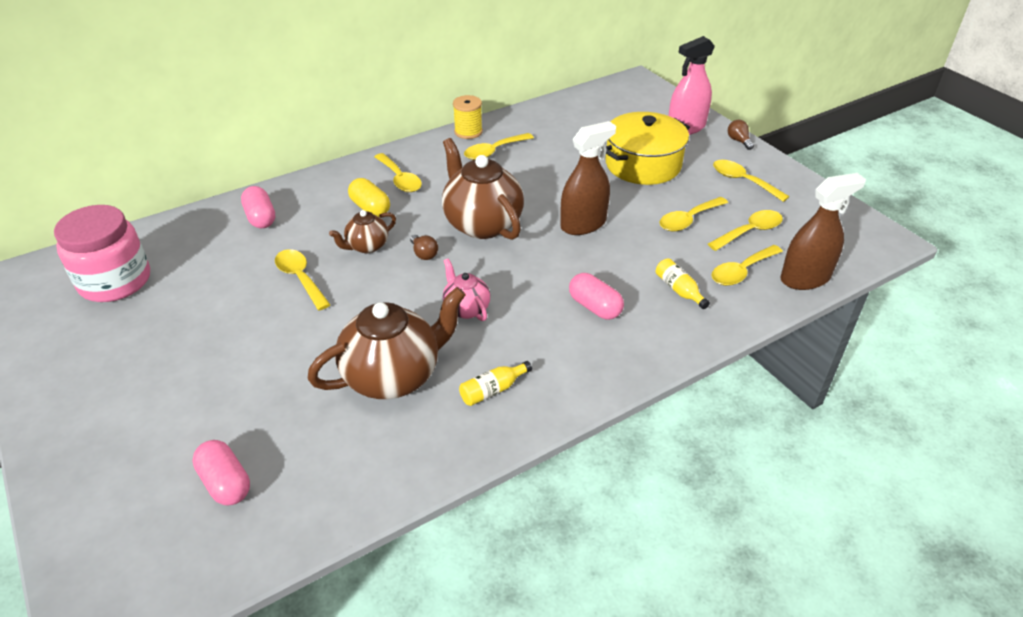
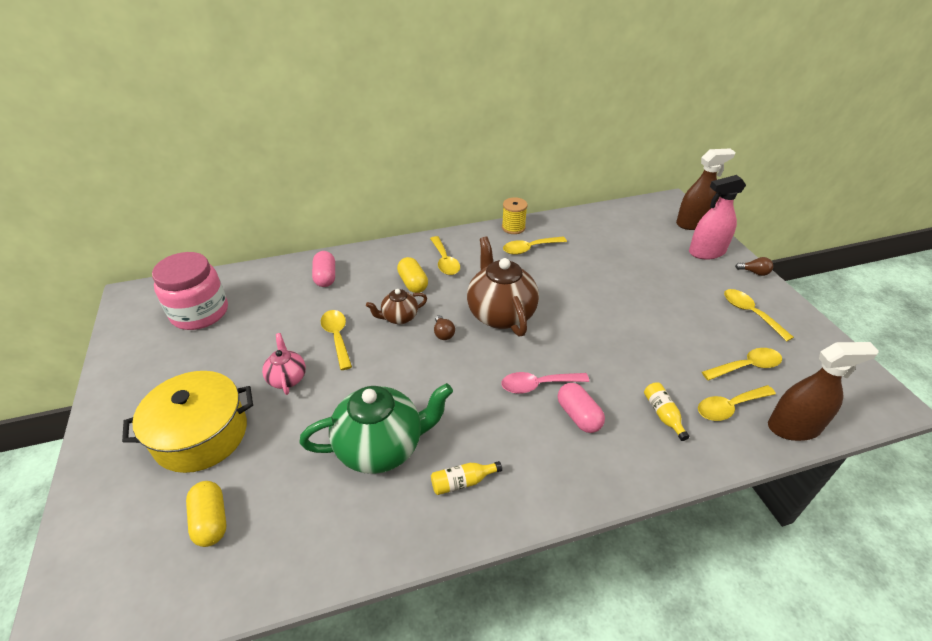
camera: 15 degrees right, 0 degrees up
pink capsule [192,440,250,505] -> yellow capsule [186,481,227,547]
brown teapot [307,287,466,399] -> green teapot [300,383,453,474]
pink teapot [443,259,490,321] -> pink teapot moved to [262,333,306,395]
brown spray bottle [560,121,616,235] -> brown spray bottle moved to [676,149,736,230]
yellow pot [605,112,690,185] -> yellow pot moved to [122,371,253,473]
yellow spoon [659,197,728,231] -> none
brown light bulb [728,120,754,150] -> brown light bulb turned 120 degrees clockwise [735,257,773,276]
none -> pink spoon [501,372,589,394]

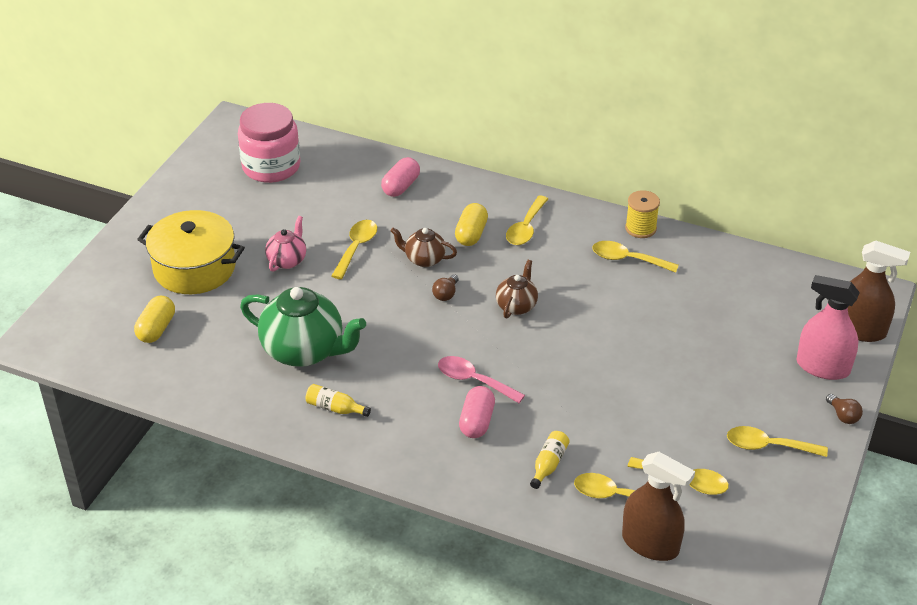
camera: 40 degrees right, 0 degrees up
brown teapot [467,237,539,337] -> brown teapot [496,260,538,318], size x0.52
yellow spoon [724,289,794,342] -> yellow spoon turned 90 degrees counterclockwise [727,426,828,457]

